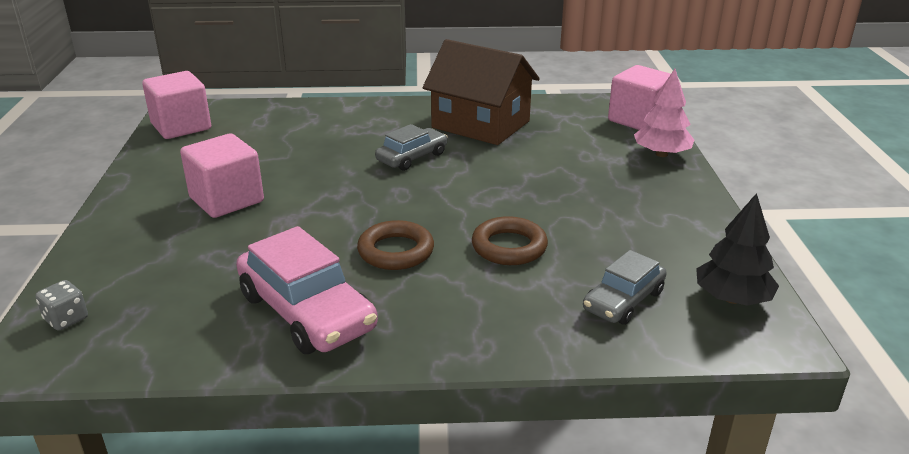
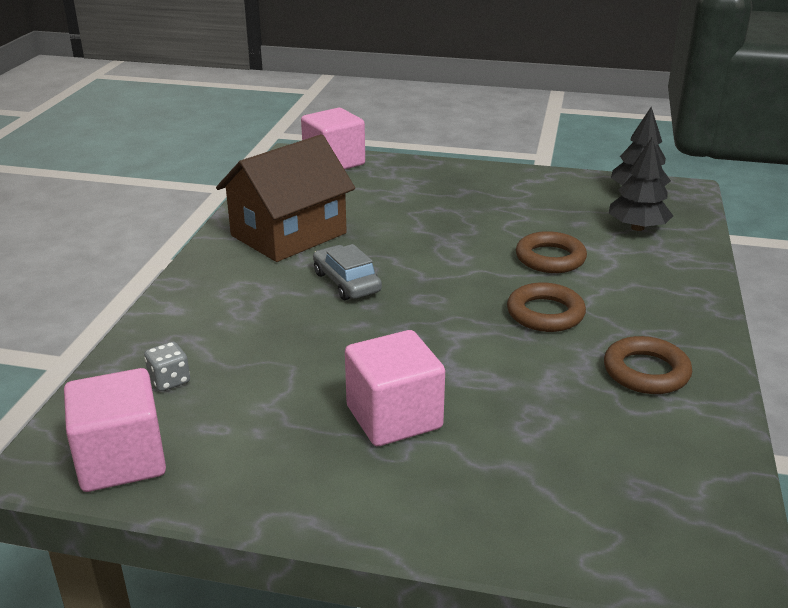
camera: 75 degrees left, 0 degrees up
grey dice [35,280,88,331] -> grey dice moved to [144,341,190,391]
pink car [236,226,378,354] -> brown ring [604,336,692,394]
grey car [583,250,667,325] -> black tree [609,138,673,231]
pink tree [634,69,694,157] -> none

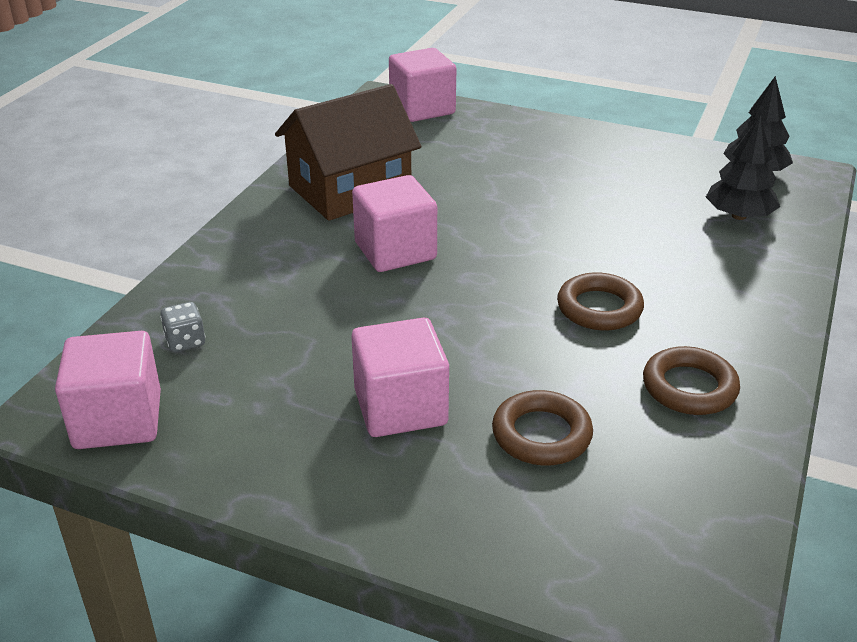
camera: 10 degrees right, 5 degrees up
grey car [313,244,382,300] -> pink cube [352,175,437,272]
brown ring [516,231,587,273] -> brown ring moved to [492,390,593,465]

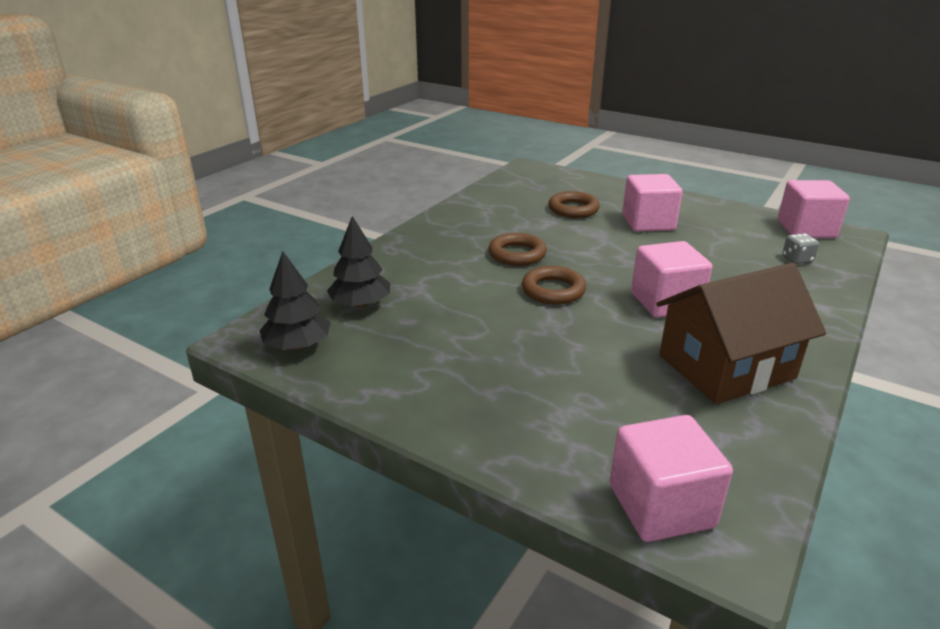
camera: 170 degrees left, 5 degrees down
brown ring [643,346,740,415] -> brown ring moved to [522,266,586,305]

